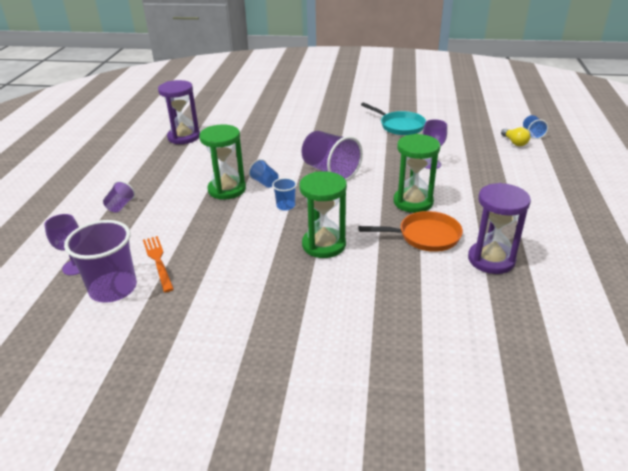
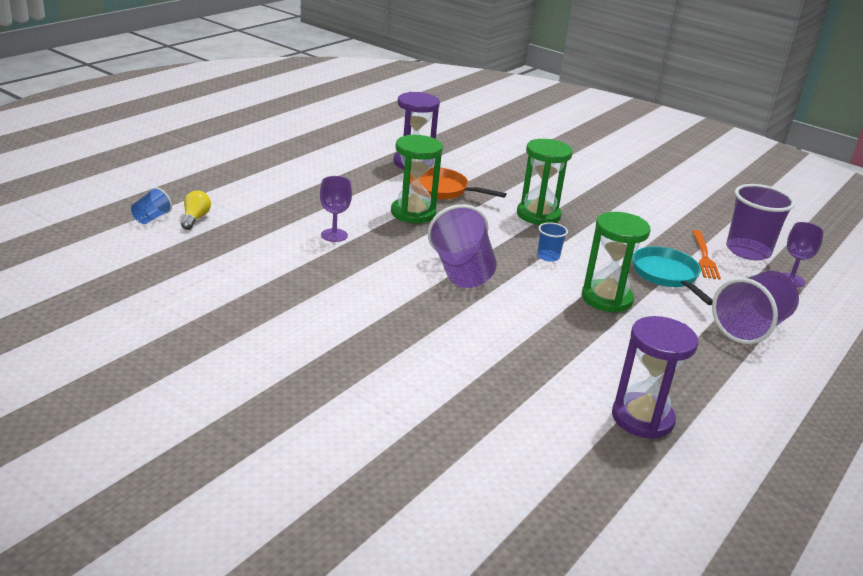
camera: 155 degrees left, 5 degrees down
purple cup [103,181,135,212] -> purple cup [712,271,799,344], size x2.05
blue cup [248,159,279,188] -> none
turquoise pan [361,103,426,135] -> turquoise pan moved to [632,246,713,305]

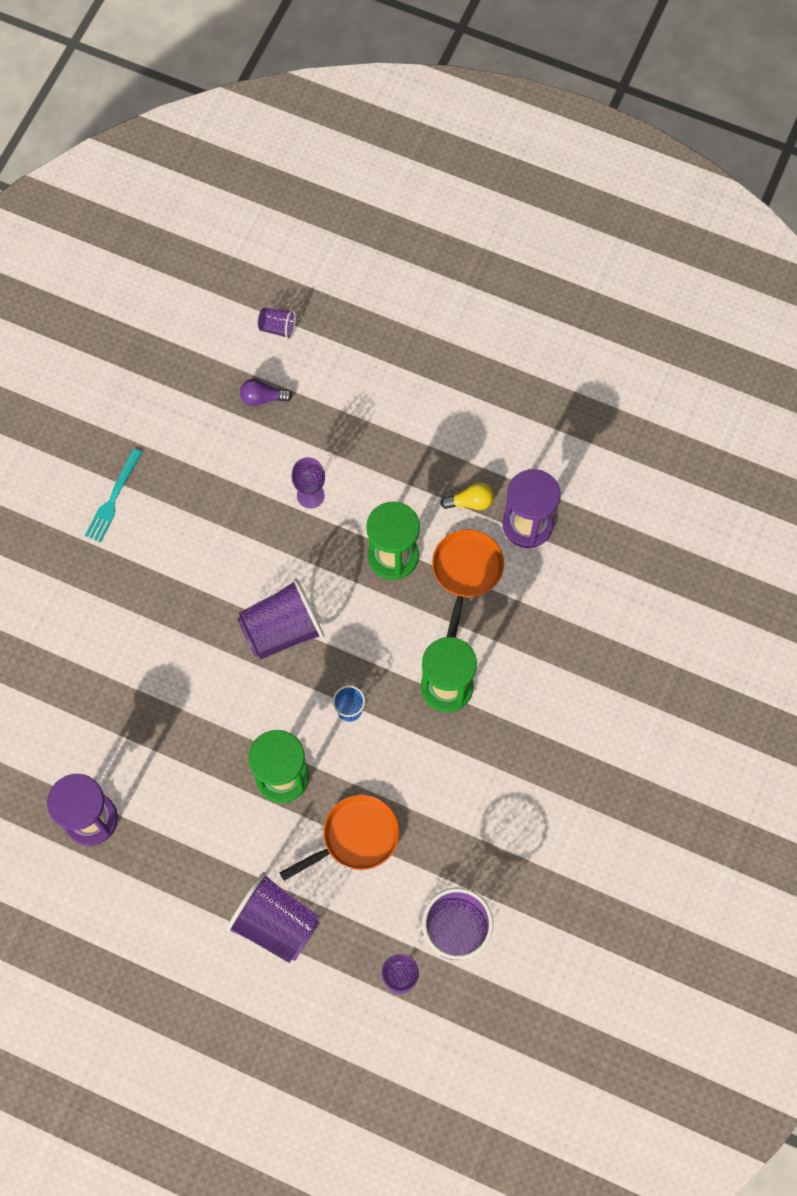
camera: 80 degrees right, 40 degrees up
blue cup [131,187,172,224] -> purple cup [258,308,296,339]
yellow light bulb [181,191,211,230] -> yellow light bulb moved to [440,482,493,510]
turquoise pan [632,246,713,305] -> orange pan [280,795,399,881]
orange fork [692,230,721,280] -> none
none -> turquoise fork [85,449,142,542]
none -> purple light bulb [240,379,292,406]

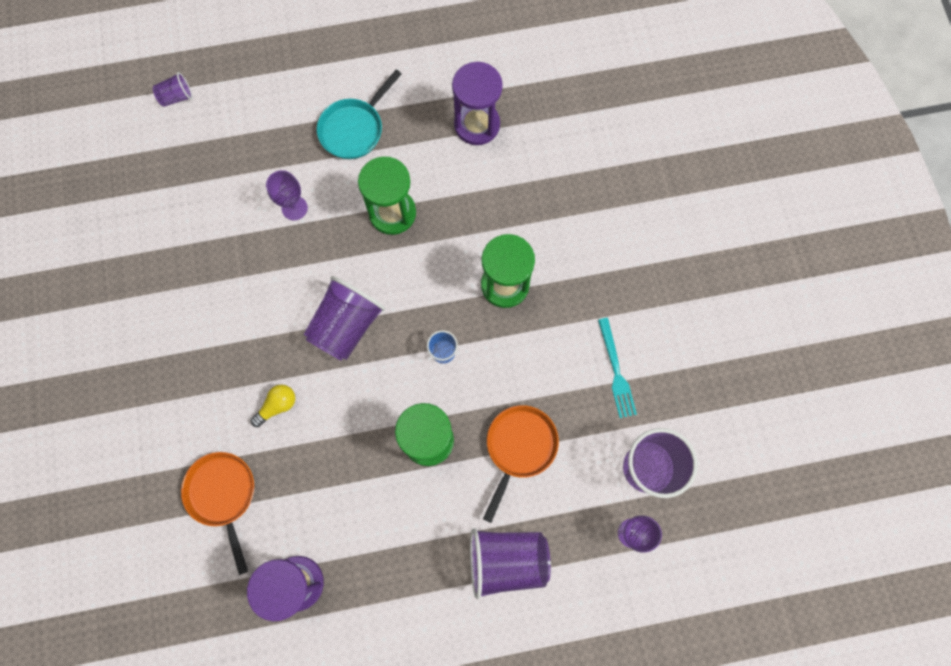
camera: 35 degrees left, 5 degrees up
turquoise fork [85,449,142,542] -> turquoise fork moved to [598,318,637,418]
purple light bulb [240,379,292,406] -> none
orange pan [432,529,504,638] -> orange pan moved to [181,452,254,575]
yellow light bulb [440,482,493,510] -> yellow light bulb moved to [251,384,295,427]
none -> turquoise pan [317,69,402,159]

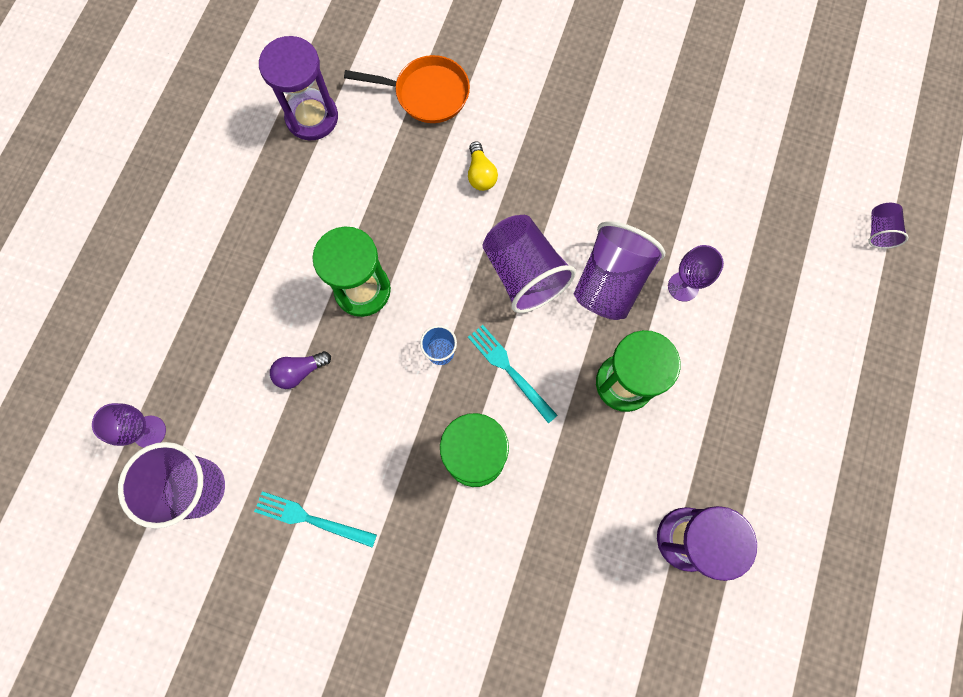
camera: 120 degrees right, 0 degrees up
turquoise pan [317,69,402,159] -> none
purple cup [470,528,551,599] -> purple cup moved to [574,221,665,320]
orange pan [483,405,559,523] -> purple light bulb [270,351,331,389]
none -> turquoise fork [468,325,558,424]

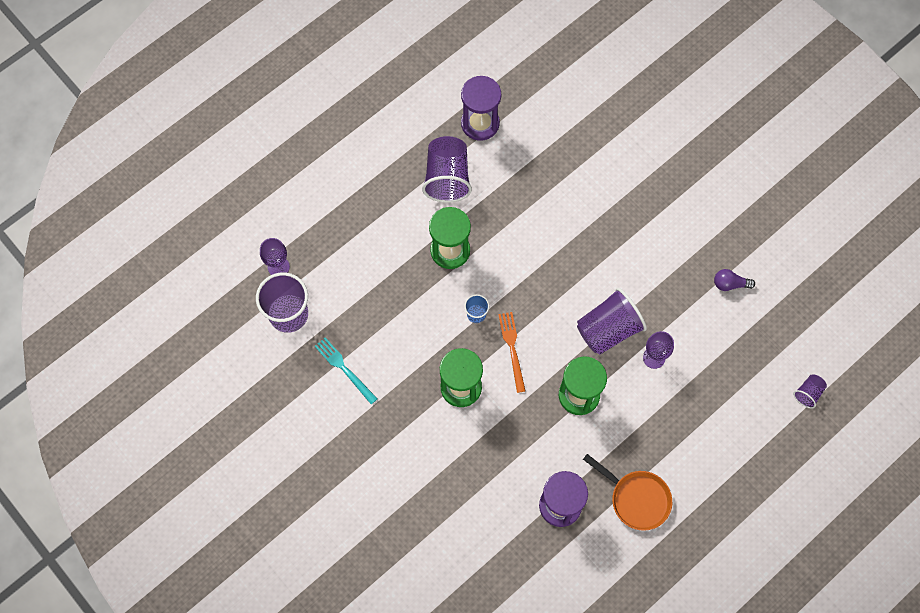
camera: 30 degrees right, 5 degrees down
purple light bulb [270,351,331,389] -> purple light bulb moved to [714,269,755,291]
orange pan [344,55,470,123] -> orange pan moved to [583,454,672,531]
yellow light bulb [468,141,498,191] -> none
turquoise fork [468,325,558,424] -> orange fork [498,312,526,393]
purple cup [483,215,576,313] -> purple cup moved to [422,136,472,203]

